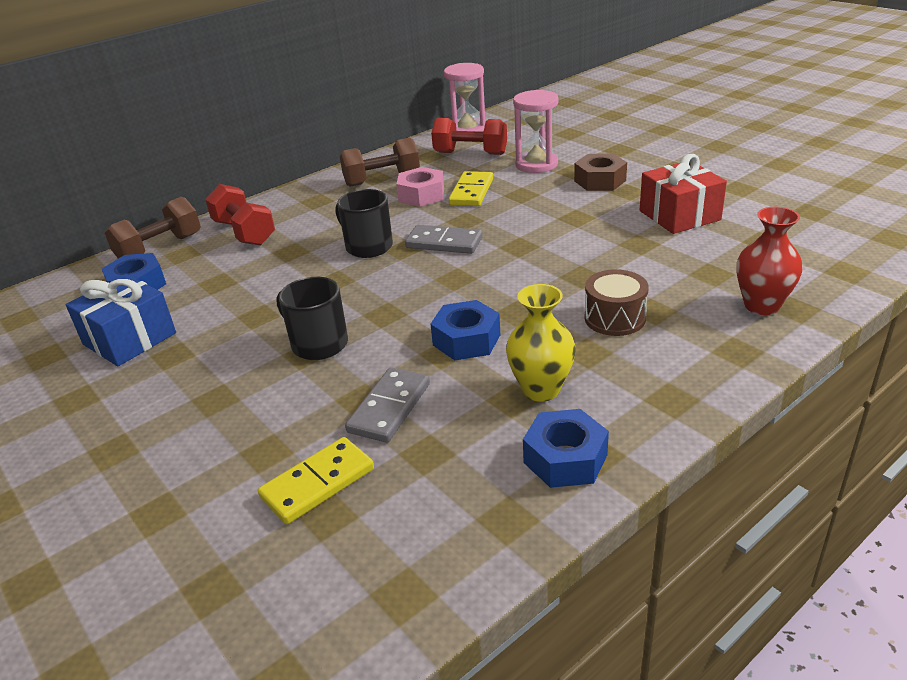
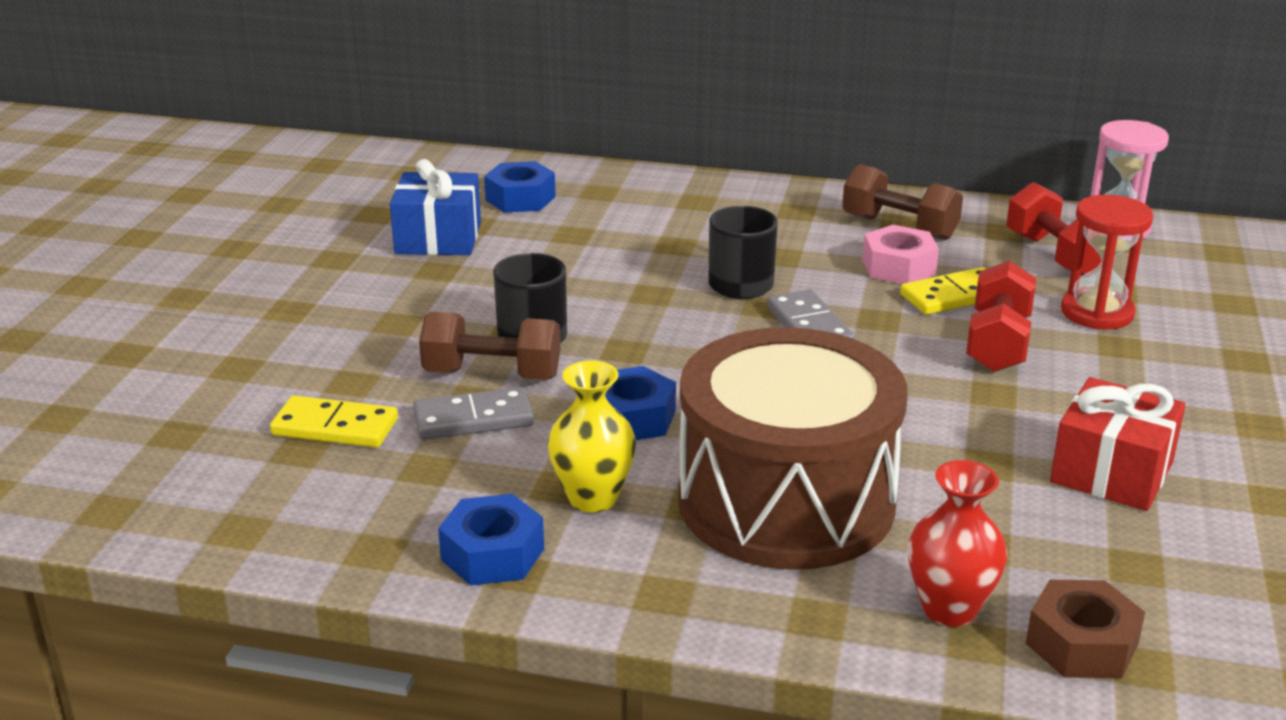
camera: 50 degrees right, 5 degrees down
brown dumbbell [105,197,201,259] -> brown dumbbell moved to [419,312,560,380]
red dumbbell [205,184,275,246] -> red dumbbell moved to [966,261,1037,372]
pink hourglass [513,90,559,173] -> red hourglass [1061,195,1153,330]
brown nut [574,154,627,191] -> brown nut moved to [1026,580,1145,678]
brown drum [584,269,649,336] -> brown drum [678,327,908,570], size x2.47

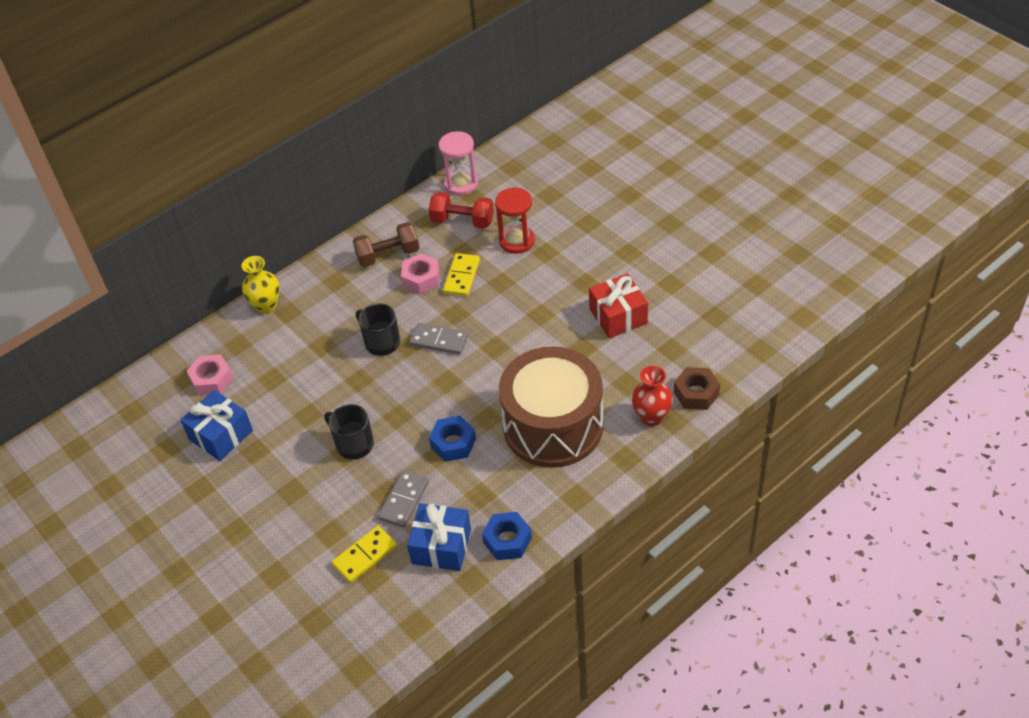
camera: 50 degrees left, 20 degrees up
brown dumbbell [419,312,560,380] -> none
blue nut [484,161,556,213] -> pink nut [186,355,234,396]
yellow vase [548,360,636,513] -> yellow vase moved to [242,256,280,314]
red dumbbell [966,261,1037,372] -> none
none -> blue gift [407,503,471,571]

